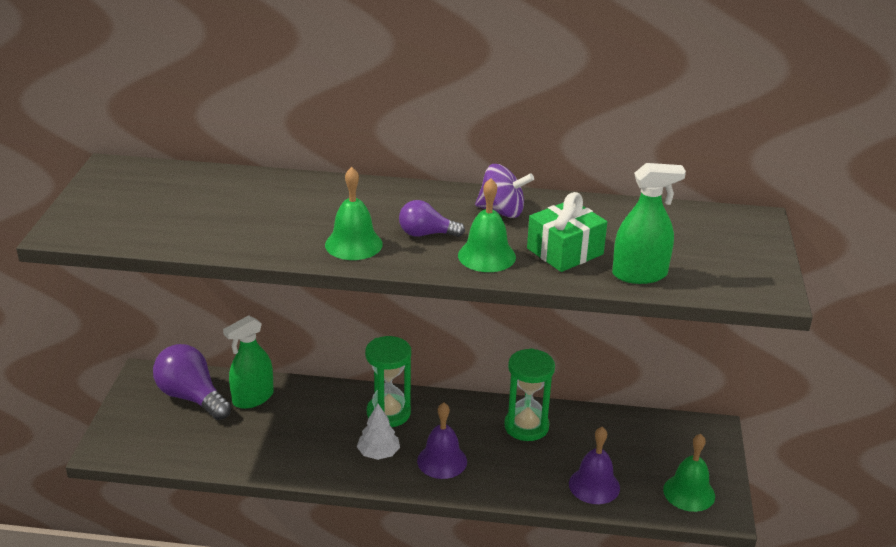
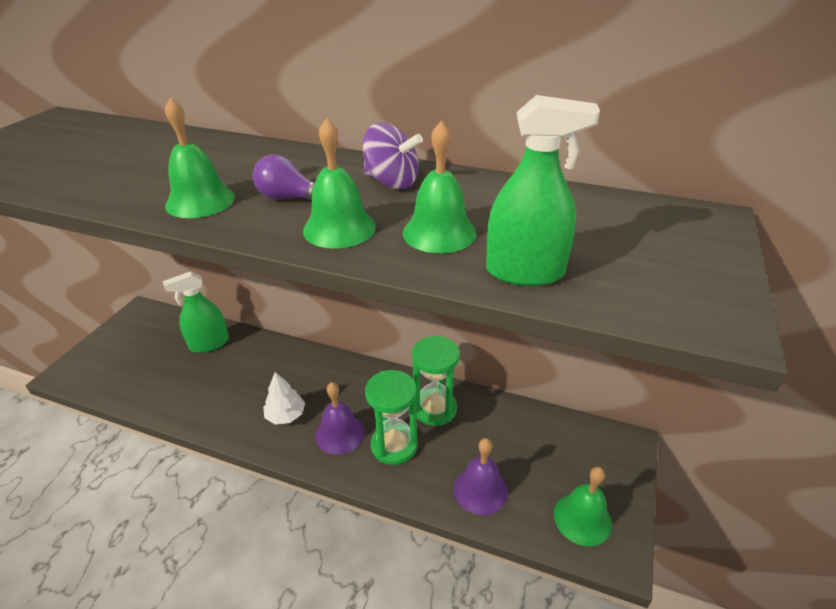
camera: 15 degrees right, 5 degrees up
purple light bulb [153,344,231,420] -> none
green hourglass [365,336,411,427] -> green hourglass moved to [365,370,418,465]
green gift [527,192,607,272] -> green bell [403,121,477,253]

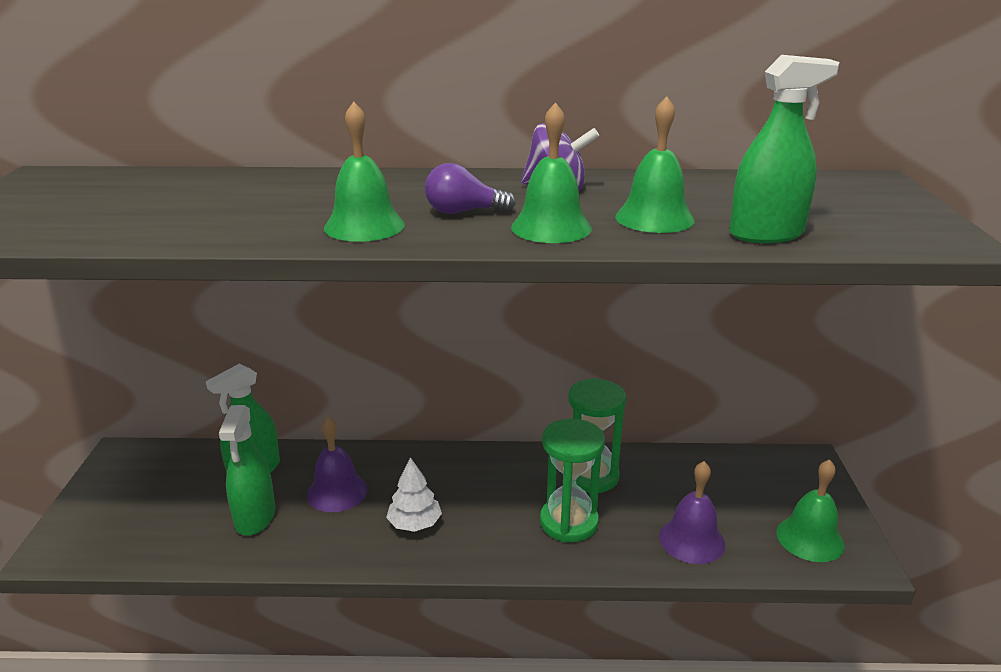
camera: 20 degrees left, 10 degrees down
purple bell [315,382,365,455] -> purple bell moved to [307,416,368,512]
none -> green spray bottle [219,405,275,536]

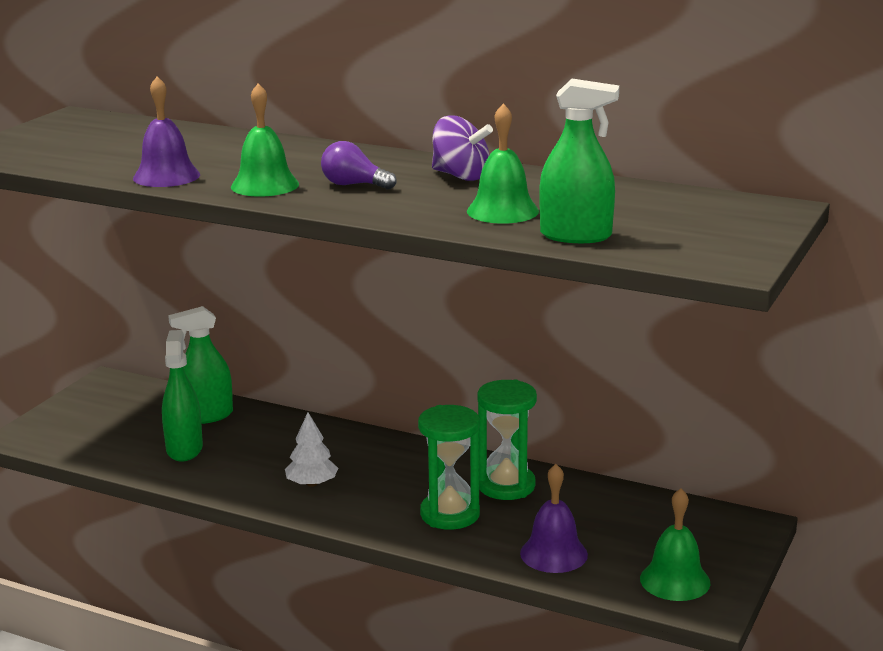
camera: 25 degrees right, 5 degrees down
green spray bottle [219,405,275,536] -> green spray bottle turned 150 degrees clockwise [162,330,203,462]
purple bell [307,416,368,512] -> purple bell moved to [133,76,200,187]
green bell [511,102,592,243] -> none

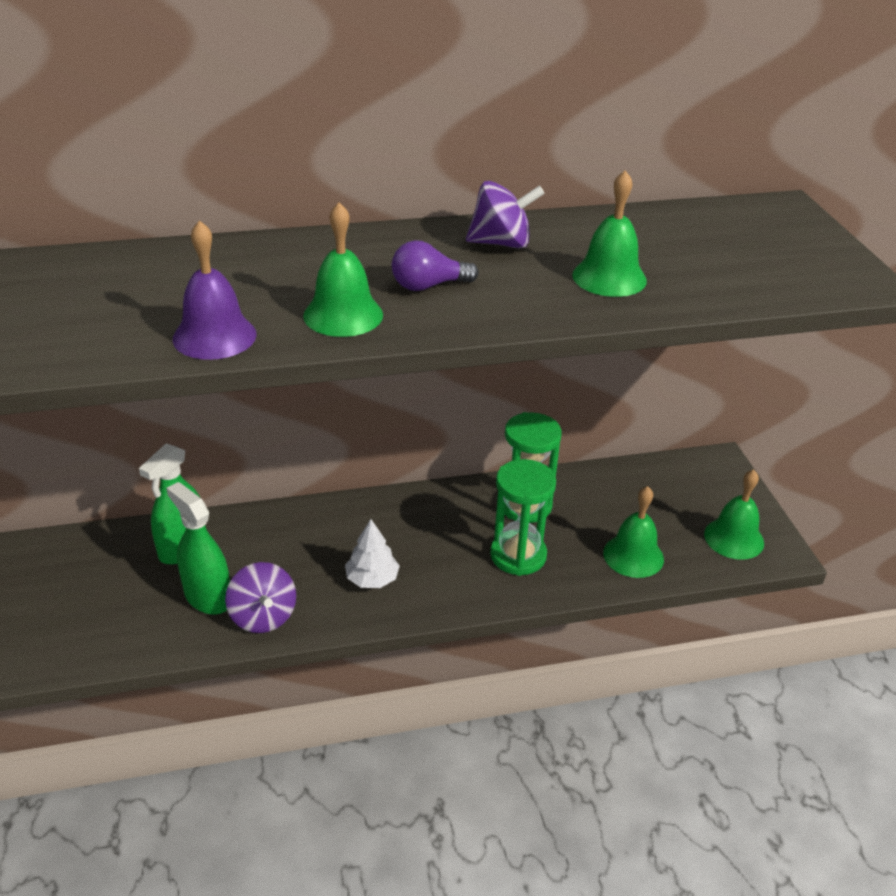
camera: 40 degrees left, 15 degrees up
purple bell [520,464,588,573] -> green bell [603,486,664,578]
green spray bottle [539,79,619,243] -> none
none -> purple spinning top [225,562,296,633]

